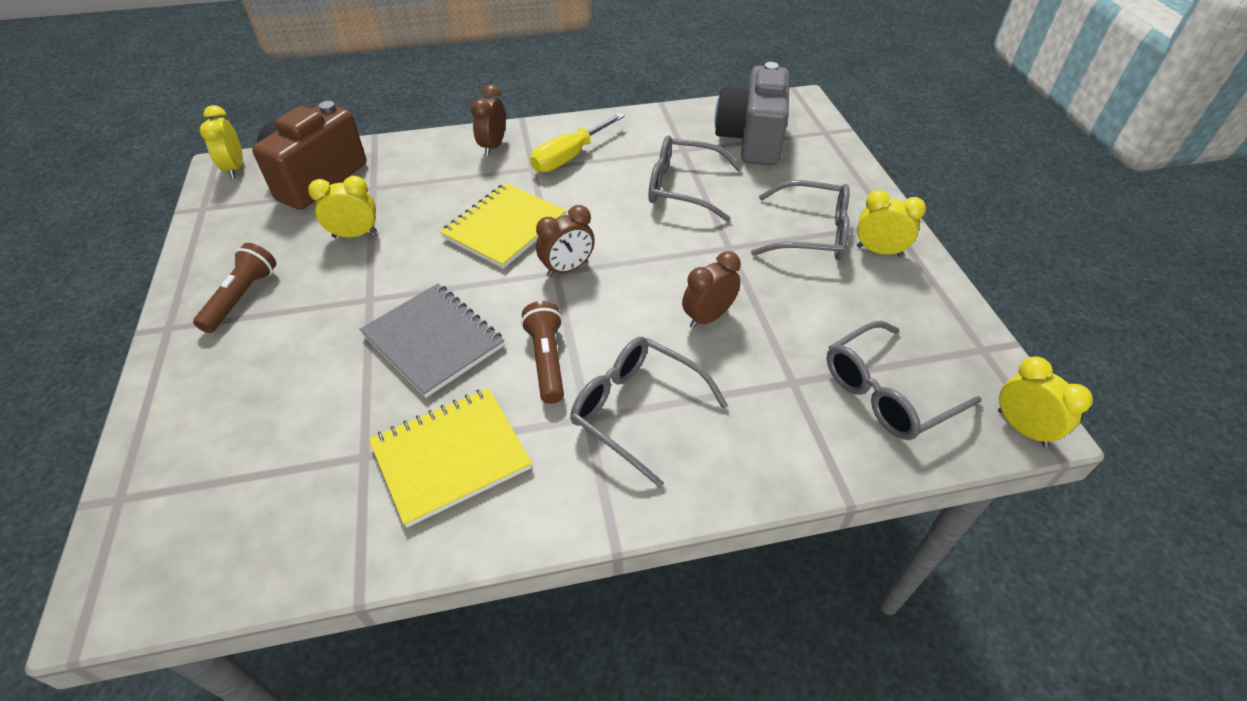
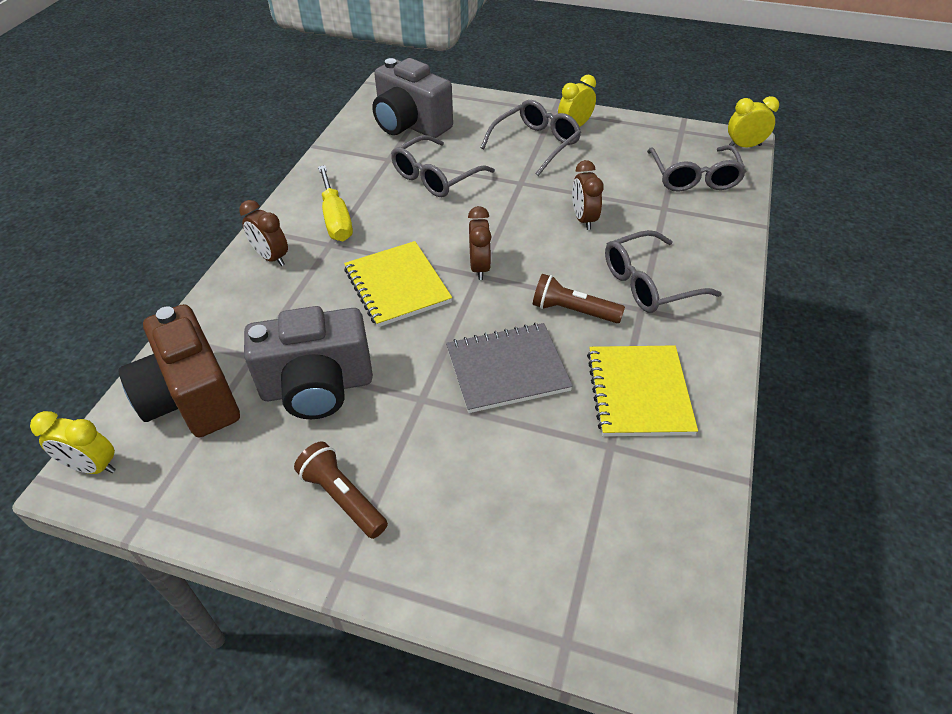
camera: 60 degrees left, 0 degrees up
yellow clock [308,176,377,238] -> grey camera [244,306,373,419]

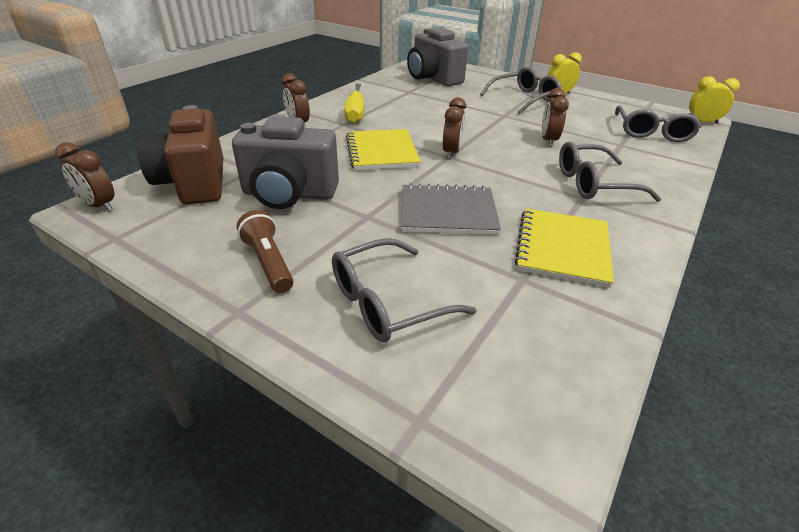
camera: 15 degrees right, 10 degrees down
yellow clock [30,411,116,474] -> brown clock [55,142,114,211]
grey glasses [391,135,495,197] -> grey glasses moved to [332,238,477,343]
brown flashlight [533,274,625,323] -> none

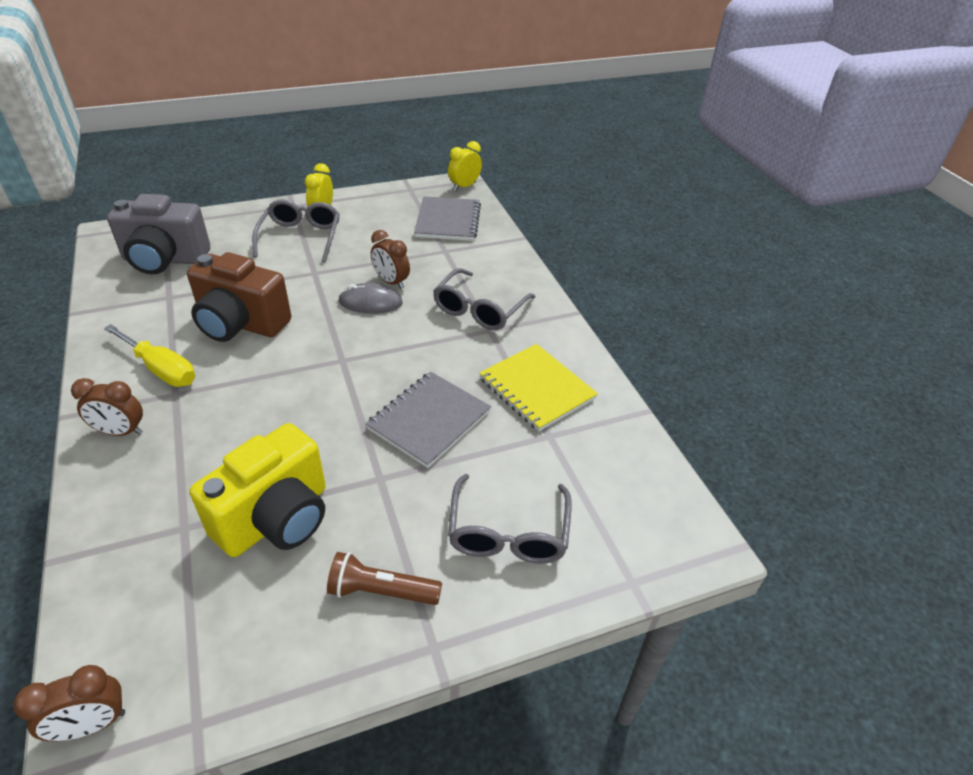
camera: 55 degrees left, 5 degrees up
brown camera [137,105,223,205] -> brown camera moved to [187,252,291,342]
grey camera [232,116,339,209] -> yellow camera [189,423,326,557]
yellow notebook [346,129,421,170] -> none
brown clock [443,97,466,159] -> none
grey glasses [615,105,701,142] -> grey notebook [414,196,481,241]
none -> grey mouse [338,283,403,314]

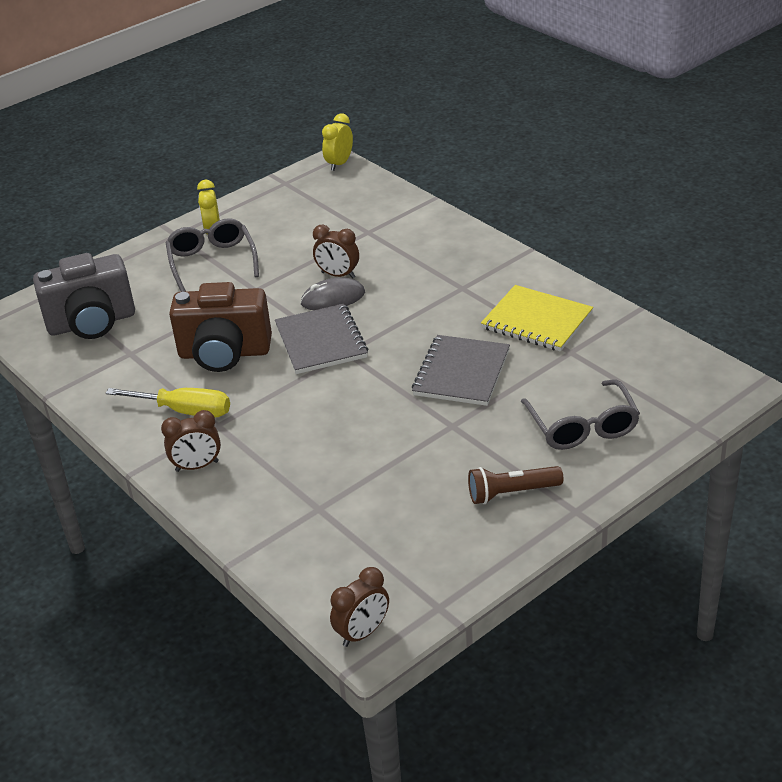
camera: 15 degrees left, 5 degrees down
yellow camera [189,423,326,557] -> none
grey notebook [414,196,481,241] -> grey notebook moved to [275,303,368,374]
grey glasses [433,268,535,330] -> none

